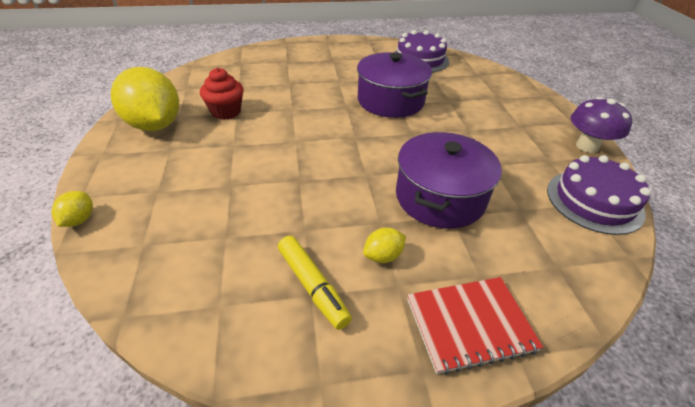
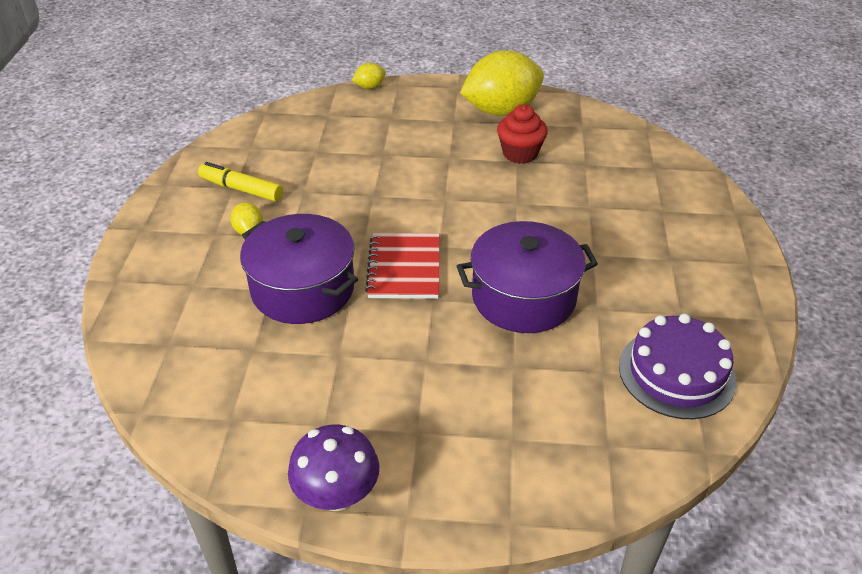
camera: 105 degrees right, 0 degrees up
yellow lemon [52,191,93,227] -> yellow lemon turned 45 degrees counterclockwise [352,63,386,89]
yellow marker [278,236,352,330] -> yellow marker turned 45 degrees clockwise [198,162,283,201]
red notebook [407,277,543,375] -> red notebook moved to [365,233,439,299]
purple cake [547,155,651,235] -> none

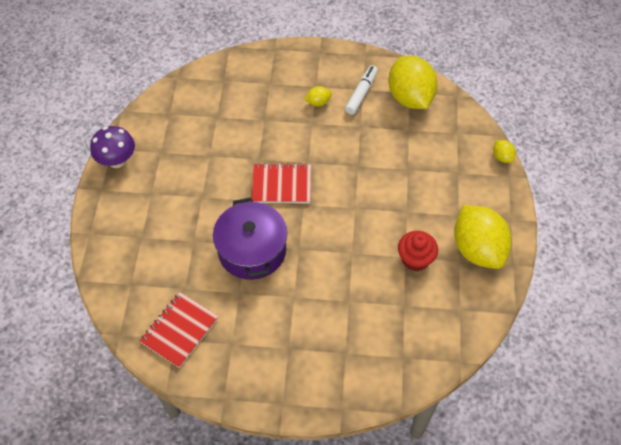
camera: 90 degrees right, 15 degrees up
yellow marker [198,162,283,201] -> white marker [345,65,378,115]
purple pot [240,214,358,324] -> none
purple cake [619,314,737,419] -> red notebook [140,292,219,368]
none -> yellow lemon [388,56,438,109]

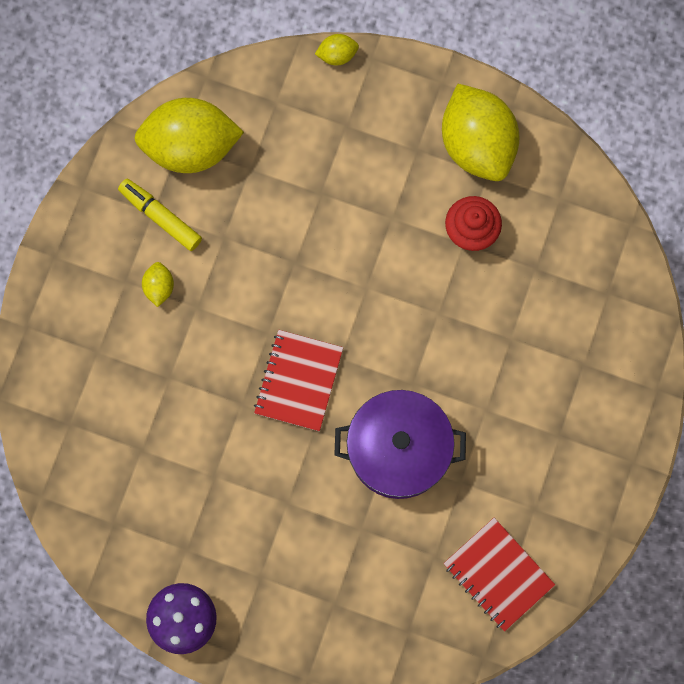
camera: 75 degrees left, 20 degrees up
white marker [345,65,378,115] -> yellow marker [118,179,202,251]
yellow lemon [454,205,512,269] -> yellow lemon turned 75 degrees clockwise [442,84,519,181]

